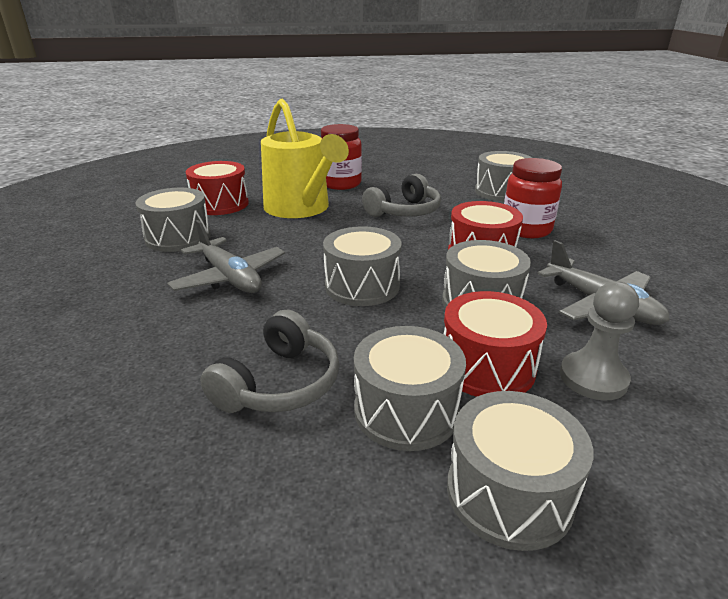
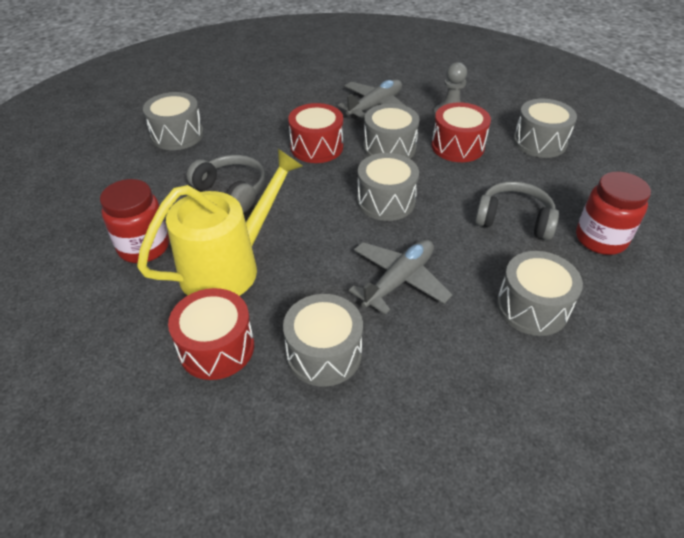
camera: 100 degrees left, 15 degrees up
grey drum [354,326,466,451] -> grey drum moved to [497,251,583,336]
red jar [504,158,562,238] -> red jar moved to [576,172,651,255]

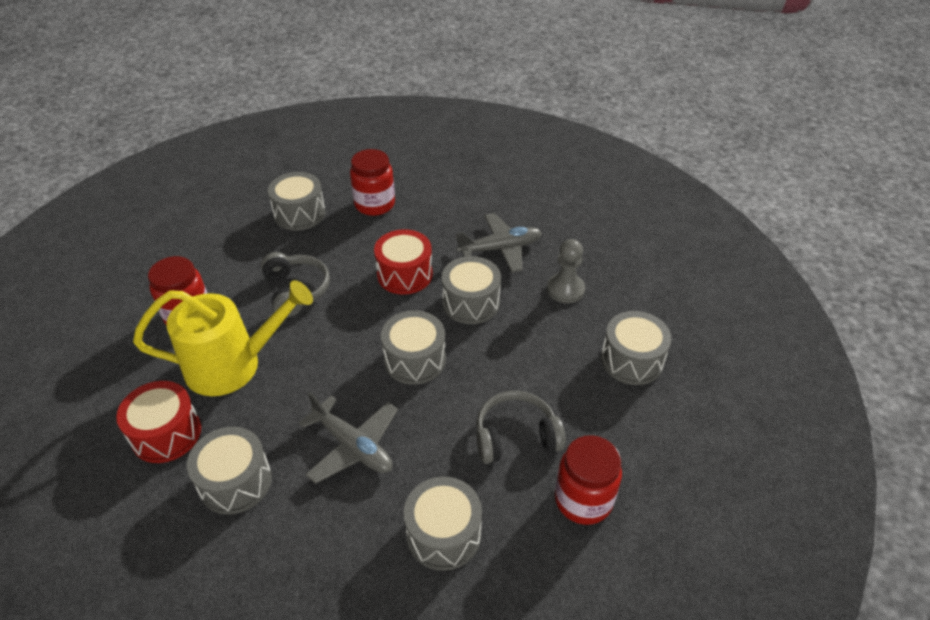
camera: 30 degrees right, 0 degrees up
grey plane [349,240,453,315] -> grey plane turned 60 degrees clockwise [299,392,398,484]
red drum [431,102,491,162] -> none
grey headphones [475,181,559,240] -> grey headphones turned 60 degrees counterclockwise [476,391,566,464]
none -> red jar [350,149,395,216]

